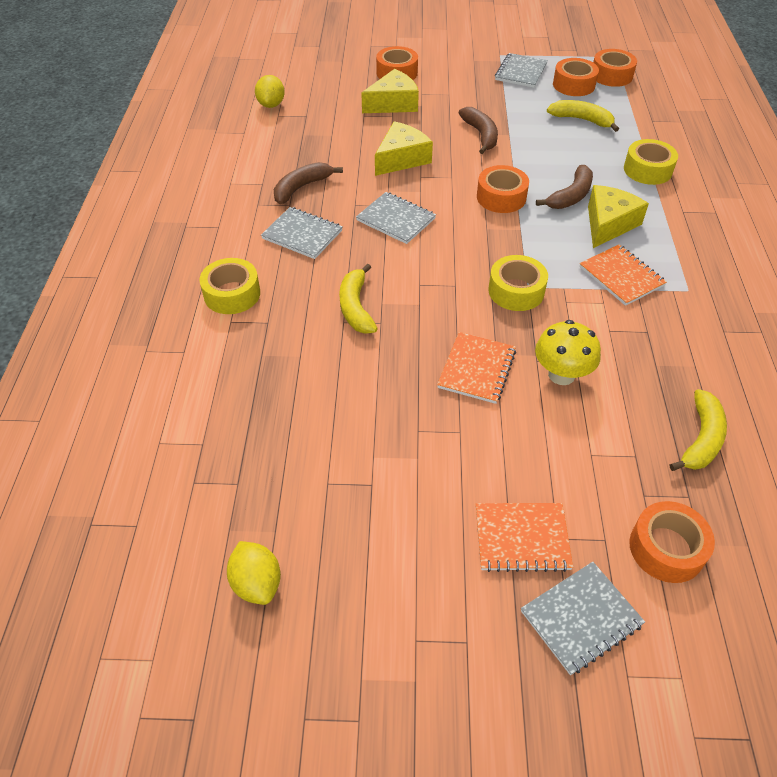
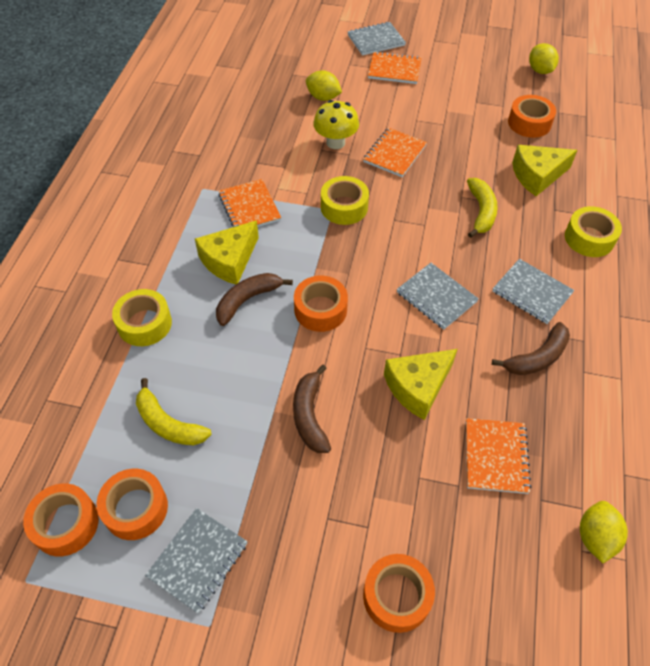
camera: 170 degrees left, 5 degrees up
yellow cheese [361,69,419,113] -> yellow cheese moved to [512,145,577,196]
orange tape [629,501,715,583] -> orange tape moved to [508,95,556,138]
yellow banana [670,389,727,471] -> none
none -> yellow lemon [306,70,342,101]
none -> orange notebook [466,418,531,494]

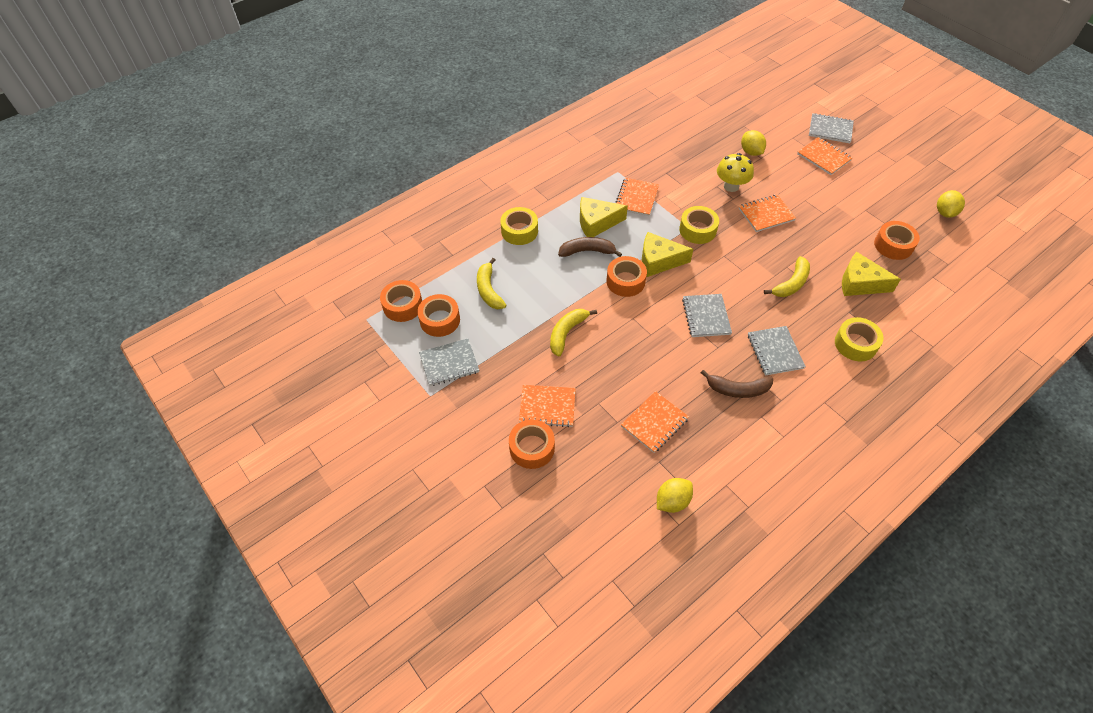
camera: 40 degrees right, 0 degrees up
brown banana [293,365,331,453] -> yellow banana [550,309,597,356]
yellow cheese [384,349,457,420] -> yellow cheese moved to [642,232,693,277]
none -> orange notebook [519,385,576,427]

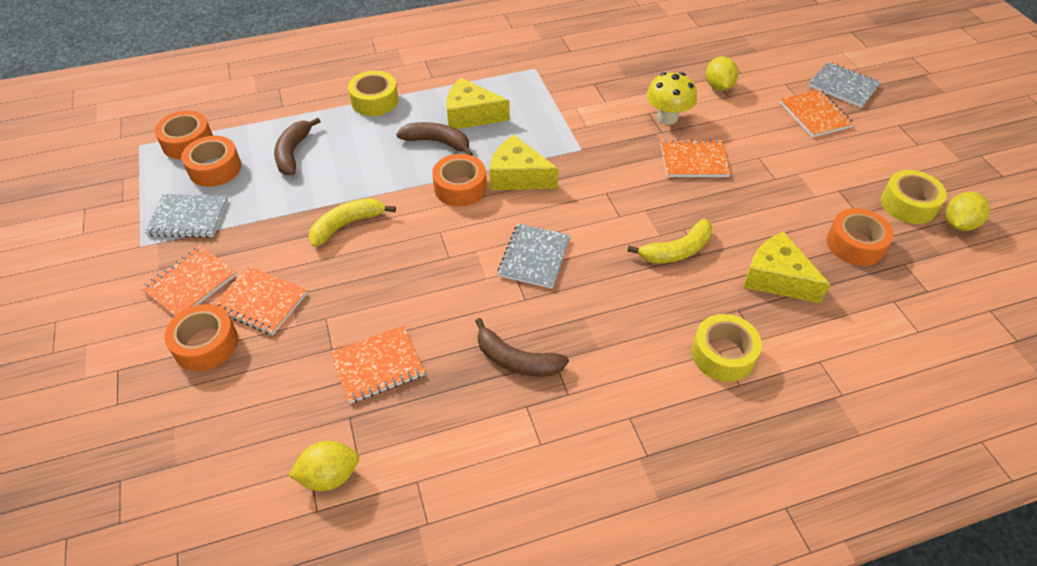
camera: 20 degrees right, 5 degrees down
yellow banana [477,258,506,309] -> brown banana [274,117,321,175]
orange notebook [616,178,659,216] -> orange notebook moved to [141,246,237,316]
yellow tape [679,206,719,244] -> yellow tape moved to [881,170,947,224]
grey notebook [748,326,806,376] -> none

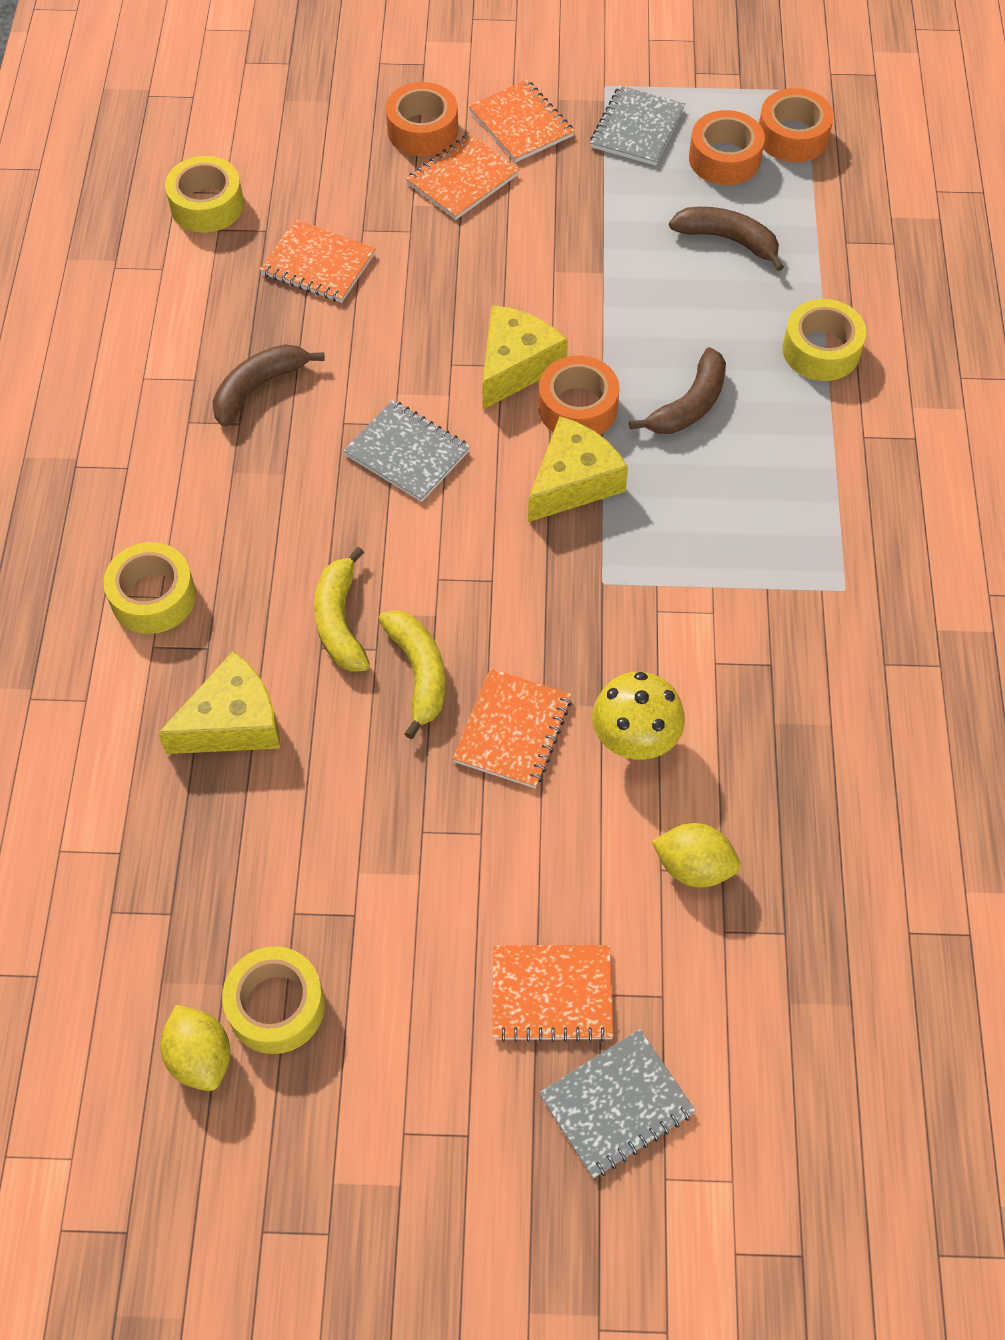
camera: 110 degrees right, 10 degrees up
yellow lemon [288,441,359,491] -> yellow tape [165,156,244,233]
yellow banana [309,198,396,247] -> yellow banana moved to [378,610,446,739]
orange notebook [330,326,425,404] -> orange notebook turned 60 degrees counterclockwise [260,219,376,303]
yellow cheese [446,78,510,129] -> yellow cheese moved to [482,305,568,409]
orange tape [827,208,894,266] -> none

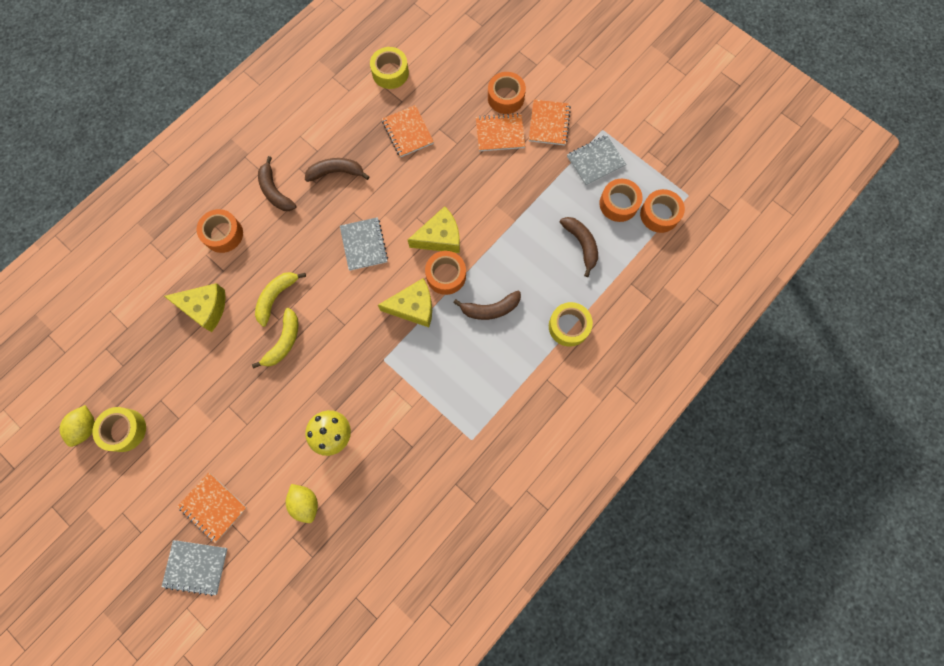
camera: 40 degrees right, 15 degrees up
yellow tape [104,542,196,634] -> orange tape [197,209,243,253]
orange notebook [453,668,572,788] -> none
none -> brown banana [258,156,297,211]

